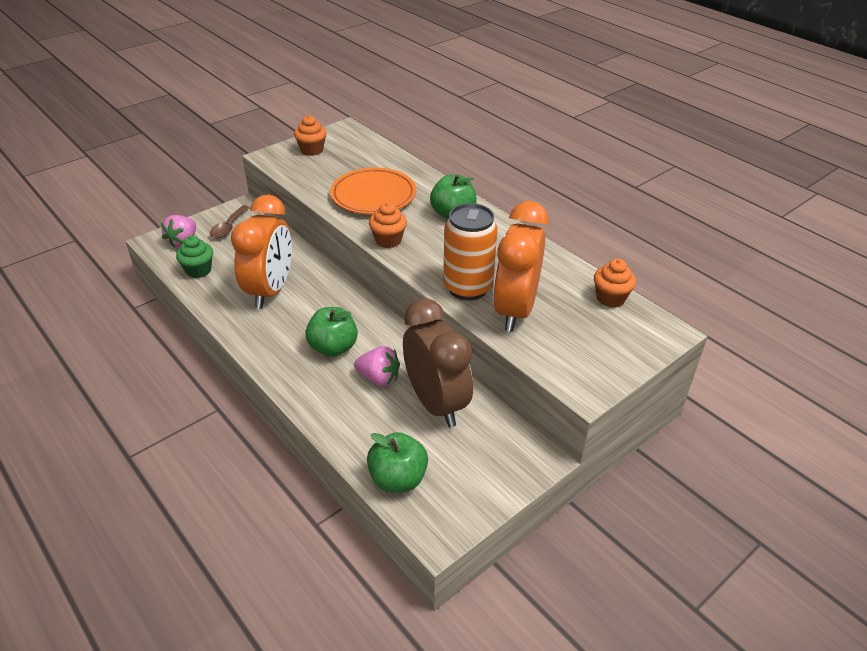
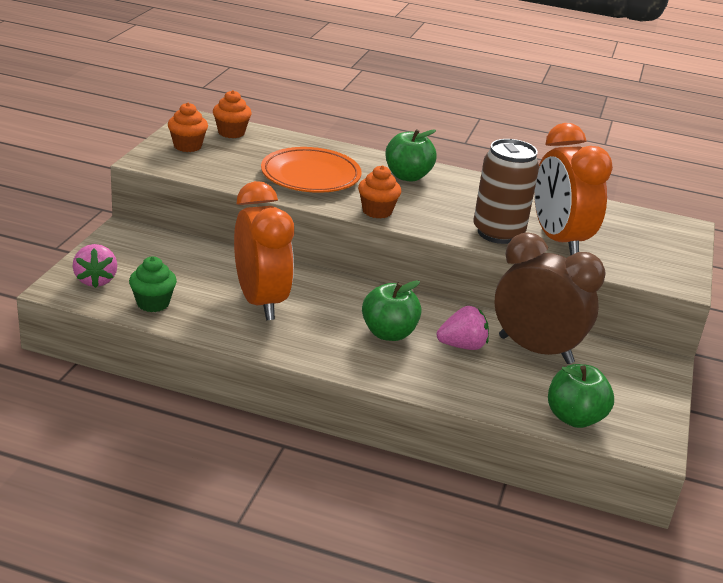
camera: 35 degrees left, 10 degrees down
brown spoon [210,205,250,238] -> none
orange can [443,203,498,301] -> brown can [473,139,539,244]
orange cupcake [594,259,636,308] -> orange cupcake moved to [213,90,252,138]

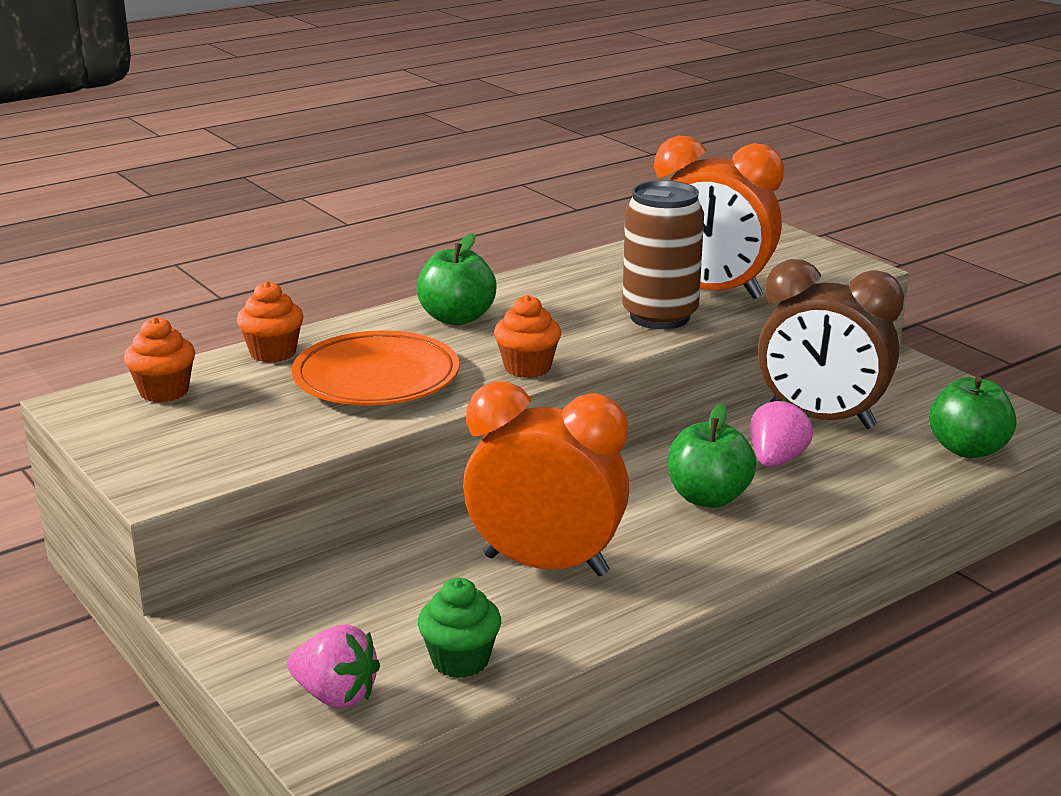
camera: 50 degrees left, 5 degrees down
orange cupcake [168,102,208,152] -> orange cupcake moved to [237,281,304,363]
brown clock [494,232,606,364] -> brown clock turned 135 degrees counterclockwise [758,259,904,429]

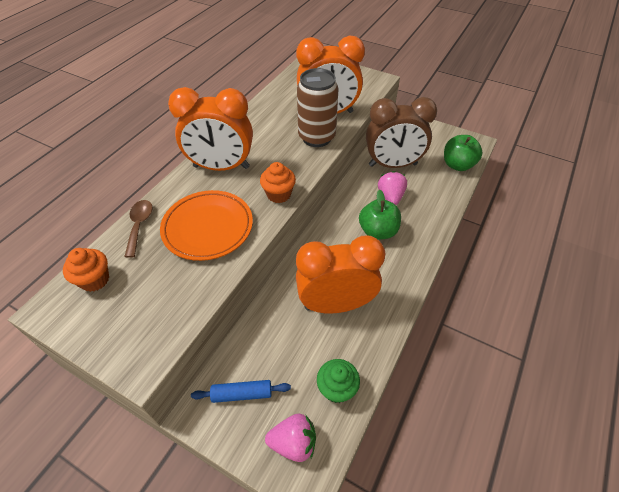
camera: 25 degrees left, 25 degrees up
orange cupcake [237,281,304,363] -> brown spoon [124,200,153,258]
green apple [416,233,497,325] -> orange clock [168,87,253,171]
none -> blue rolling pin [191,380,291,403]

